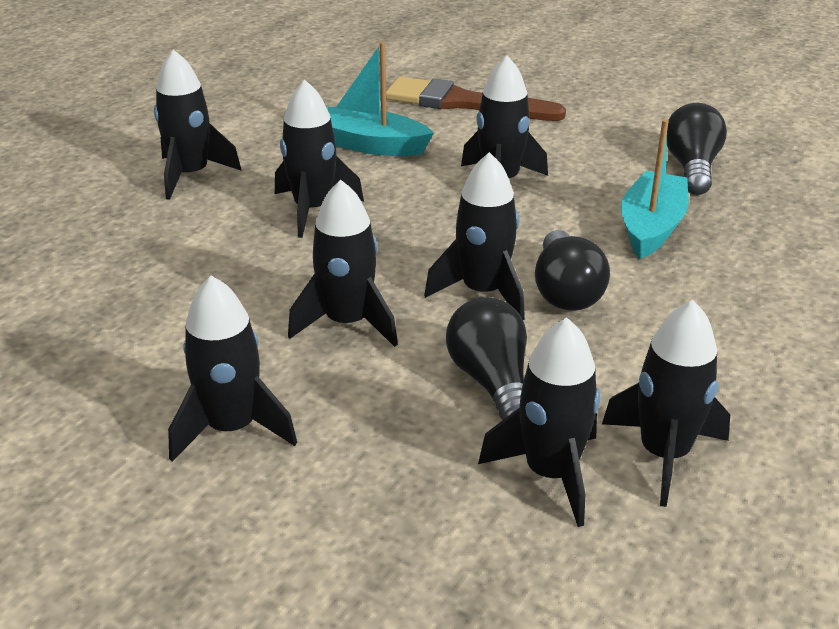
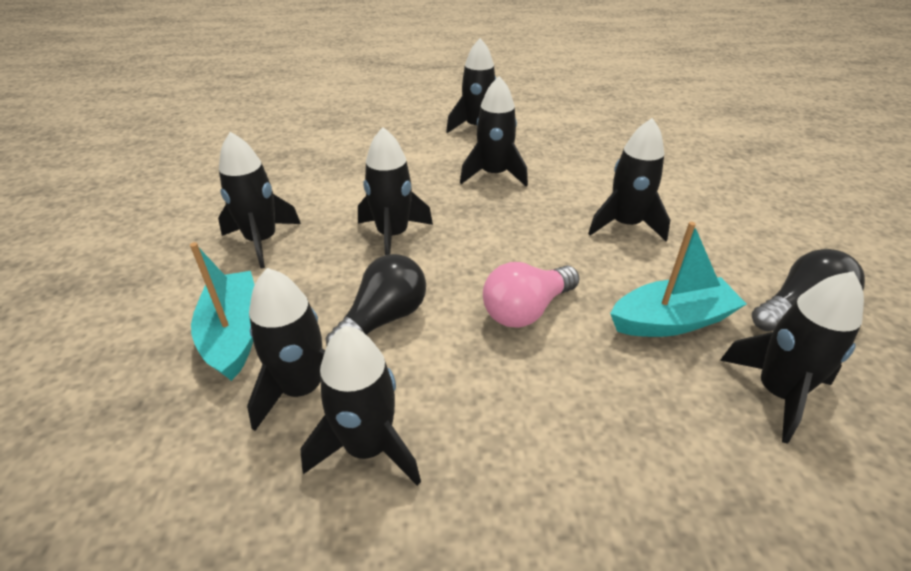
camera: 55 degrees right, 5 degrees up
turquoise boat [327,42,434,156] -> turquoise boat moved to [190,242,255,381]
brown brush [386,77,566,121] -> none
black rocket [424,152,525,320] -> black rocket moved to [720,271,864,444]
black light bulb [535,230,610,311] -> pink light bulb [483,262,579,328]

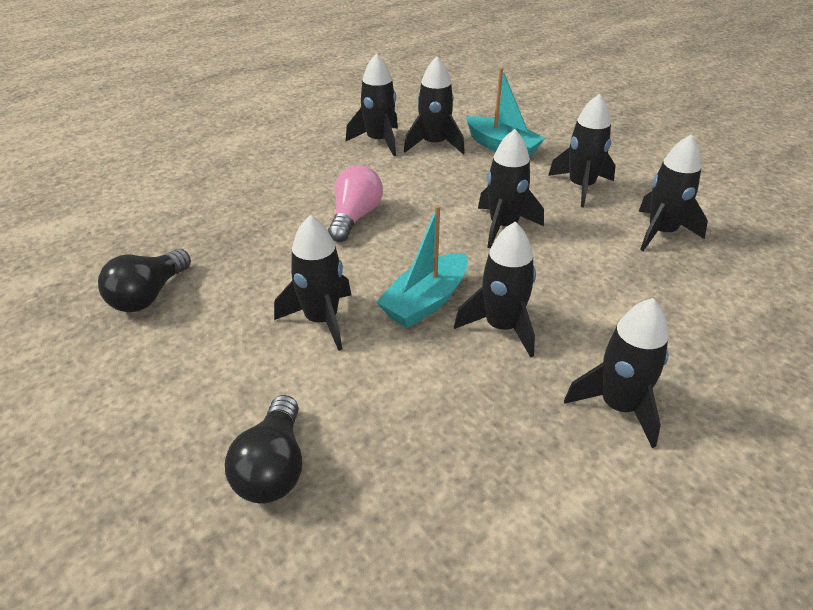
camera: 145 degrees right, 0 degrees up
black light bulb [326,254,426,346] -> black light bulb moved to [225,395,302,504]
turquoise boat [610,222,746,337] -> turquoise boat moved to [376,205,468,328]
black rocket [720,271,864,444] -> black rocket moved to [638,135,708,251]

